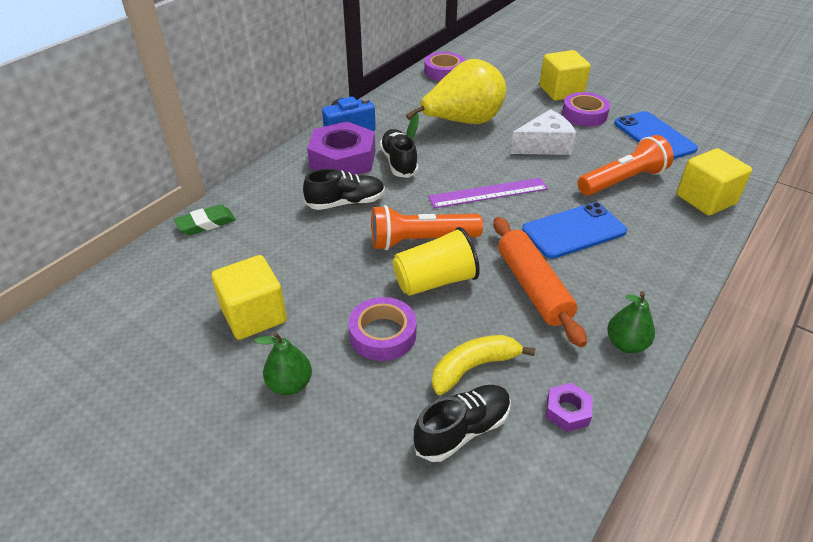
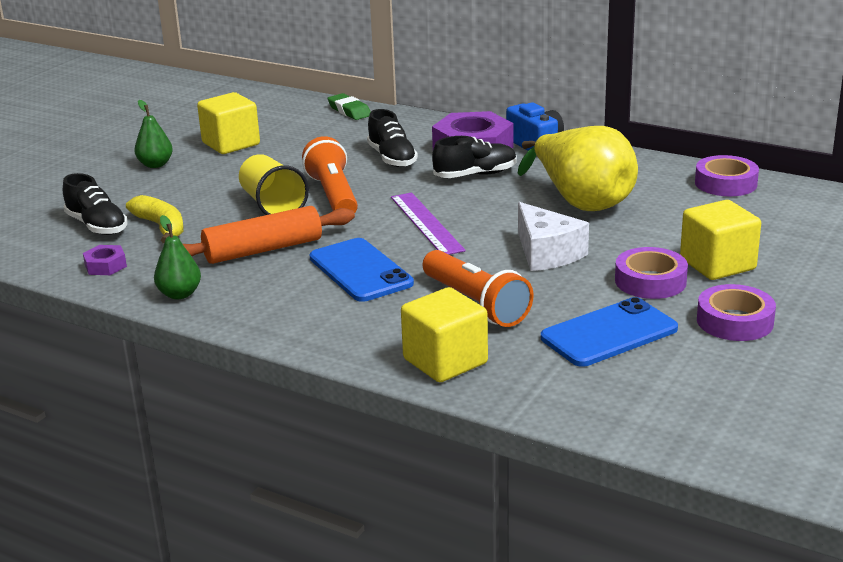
camera: 85 degrees right, 15 degrees down
purple tape [348,297,417,361] -> purple tape moved to [697,284,776,341]

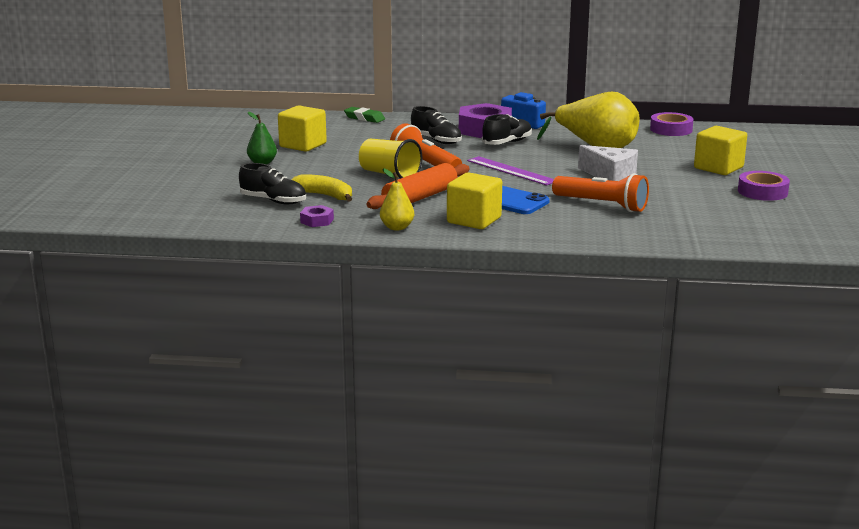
camera: 25 degrees left, 5 degrees down
green pear [154,215,201,299] -> yellow pear [380,168,414,231]
yellow cube [401,287,488,382] -> yellow cube moved to [447,172,502,229]
blue phone [541,297,678,367] -> none
purple tape [615,247,688,299] -> none

